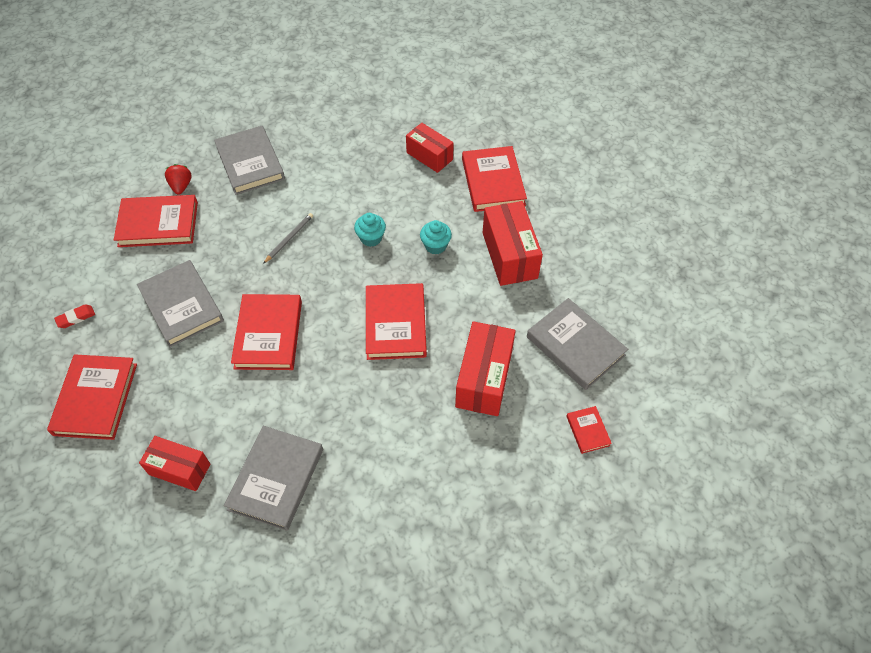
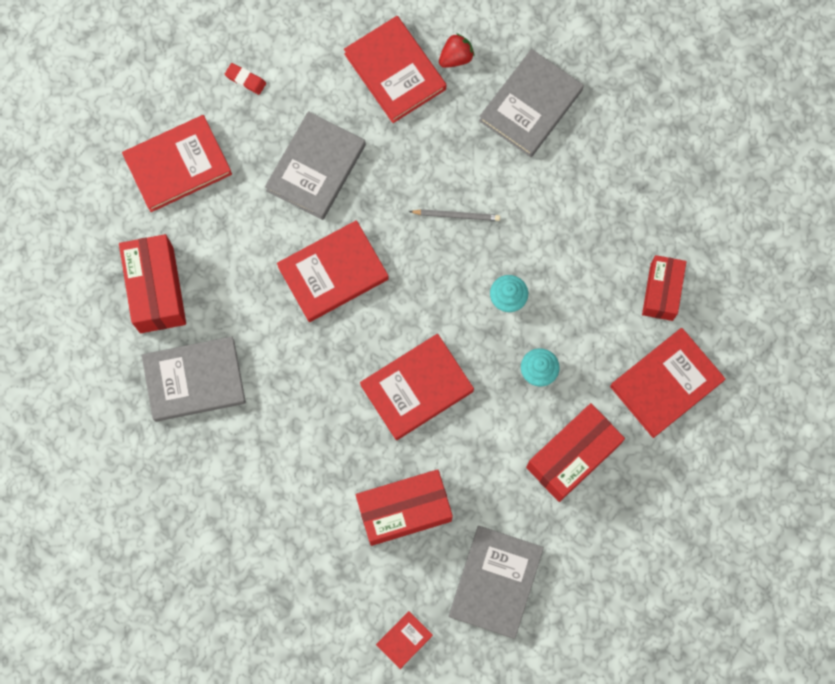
camera: 60 degrees right, 20 degrees up
red box [139,436,210,491] -> red box [119,234,186,333], size x1.50

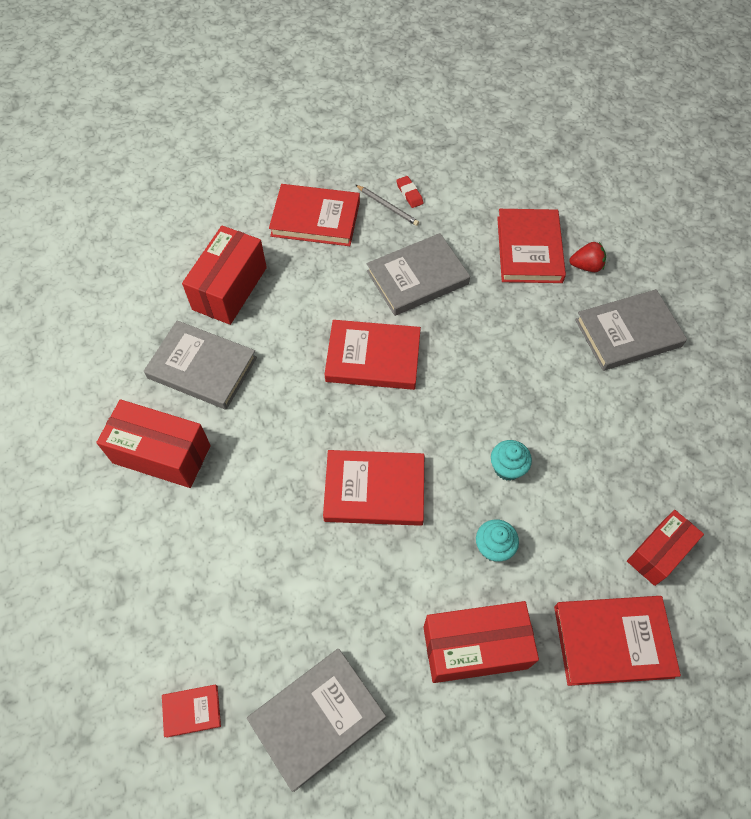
camera: 35 degrees right, 15 degrees down
red box [356,469,453,546] -> red box moved to [96,399,211,488]
grey pencil [409,209,500,221] -> grey pencil moved to [356,185,419,226]

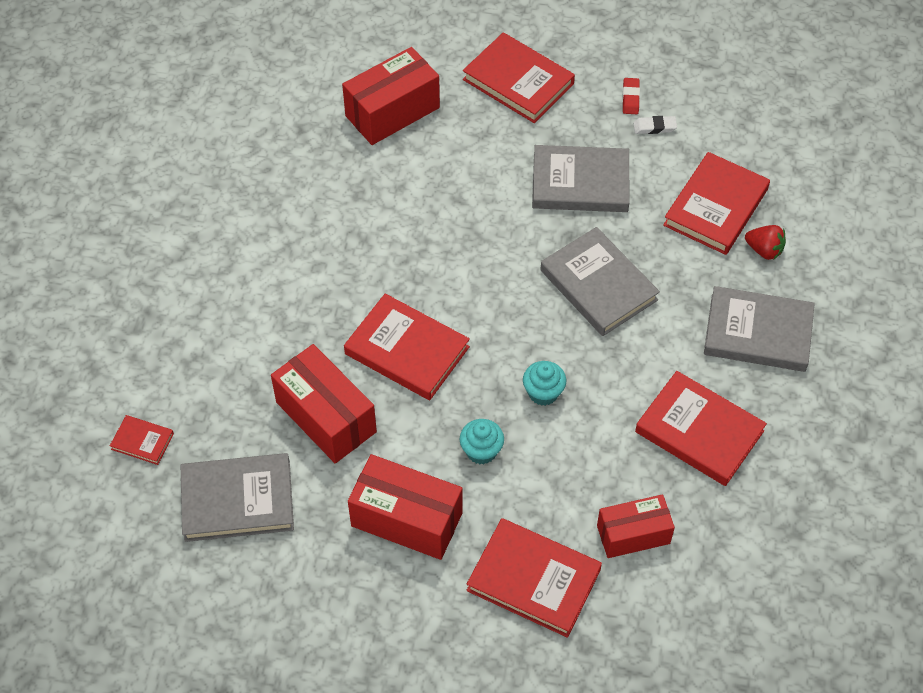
camera: 30 degrees right, 5 degrees down
red box [96,399,211,488] -> red box moved to [271,344,377,464]
grey book [144,320,257,410] -> grey book moved to [540,227,660,336]
red book [324,320,421,390] -> red book moved to [635,371,767,486]
grey pencil [356,185,419,226] -> none
none -> white eraser [633,116,677,134]

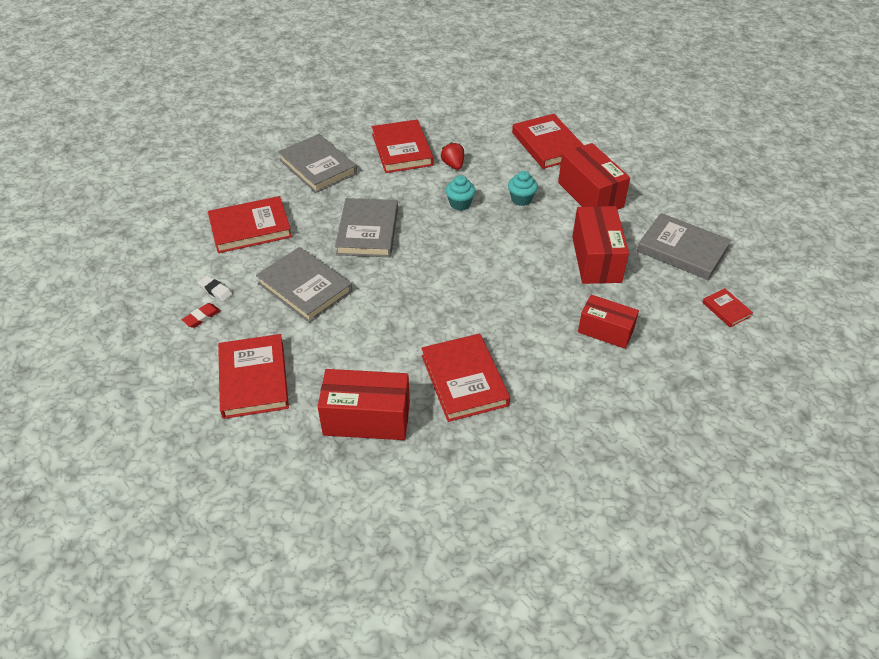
camera: 140 degrees left, 10 degrees down
red book [344,294,470,400] -> red book moved to [421,334,510,422]
red box [597,494,675,558] -> red box moved to [578,295,639,349]
red strawberry [745,225,786,260] -> red strawberry moved to [441,142,464,170]

